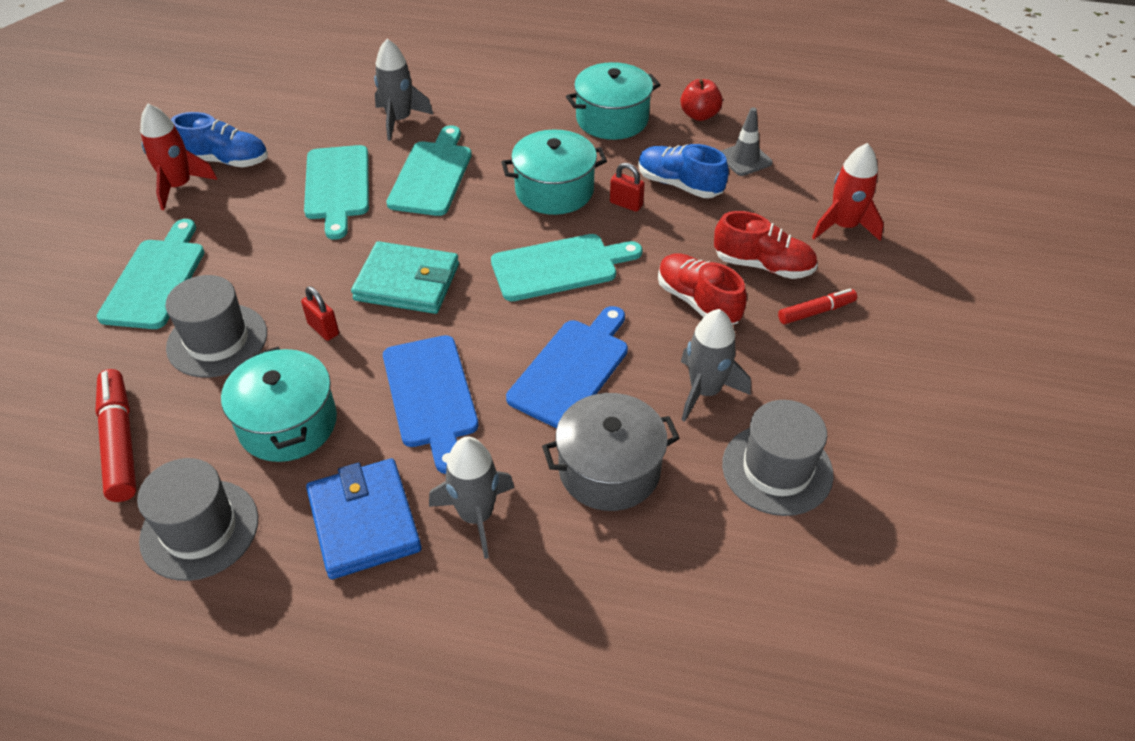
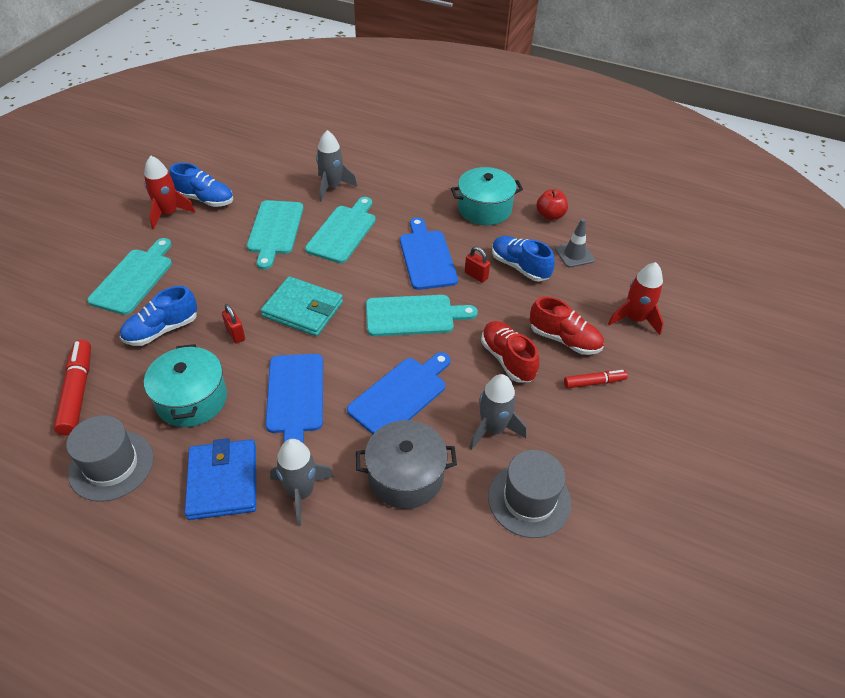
camera: 10 degrees right, 0 degrees up
grey hat [165,275,267,378] -> blue shoe [120,286,197,346]
turquoise pot [501,129,607,215] -> blue cutting board [400,217,458,290]

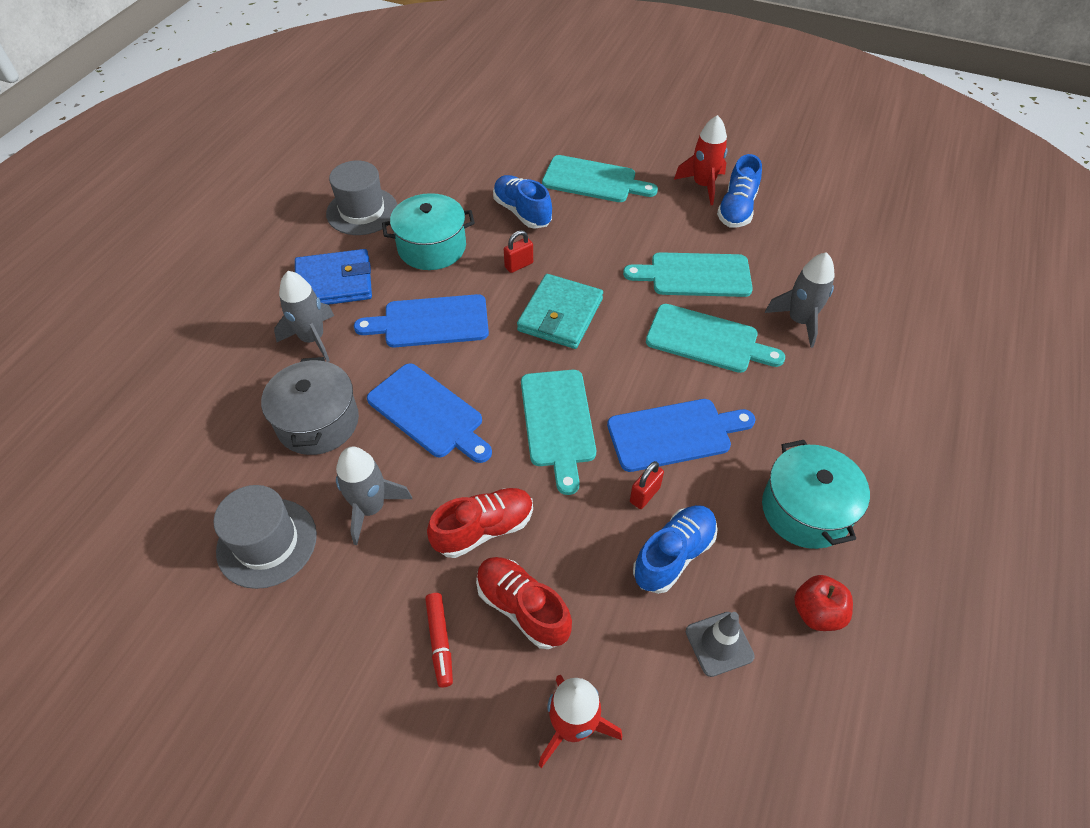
camera: 90 degrees right, 5 degrees up
red marker [54,340,91,436] -> none
red shoe [530,296,604,355] -> red shoe turned 105 degrees clockwise [476,557,572,649]

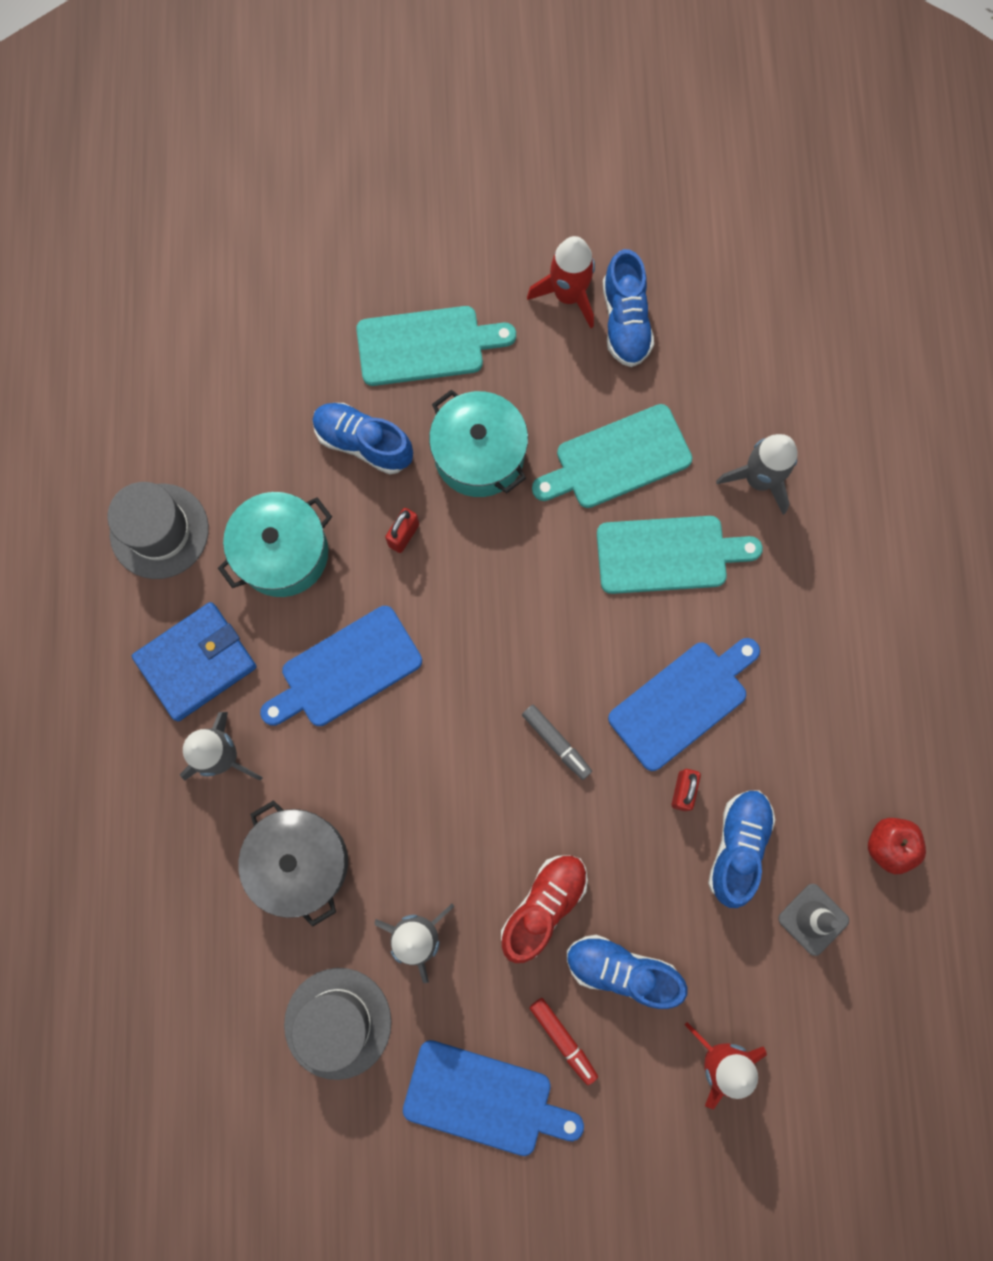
camera: 25 degrees left, 25 degrees up
blue cutting board [367,363,492,463] -> blue cutting board moved to [403,1040,584,1156]
red shoe [476,557,572,649] -> blue shoe [567,935,688,1009]
turquoise wallet [517,274,603,349] -> none
turquoise cutting board [521,370,596,495] -> grey marker [522,705,592,780]
turquoise pot [762,440,870,549] -> turquoise pot moved to [429,389,528,497]

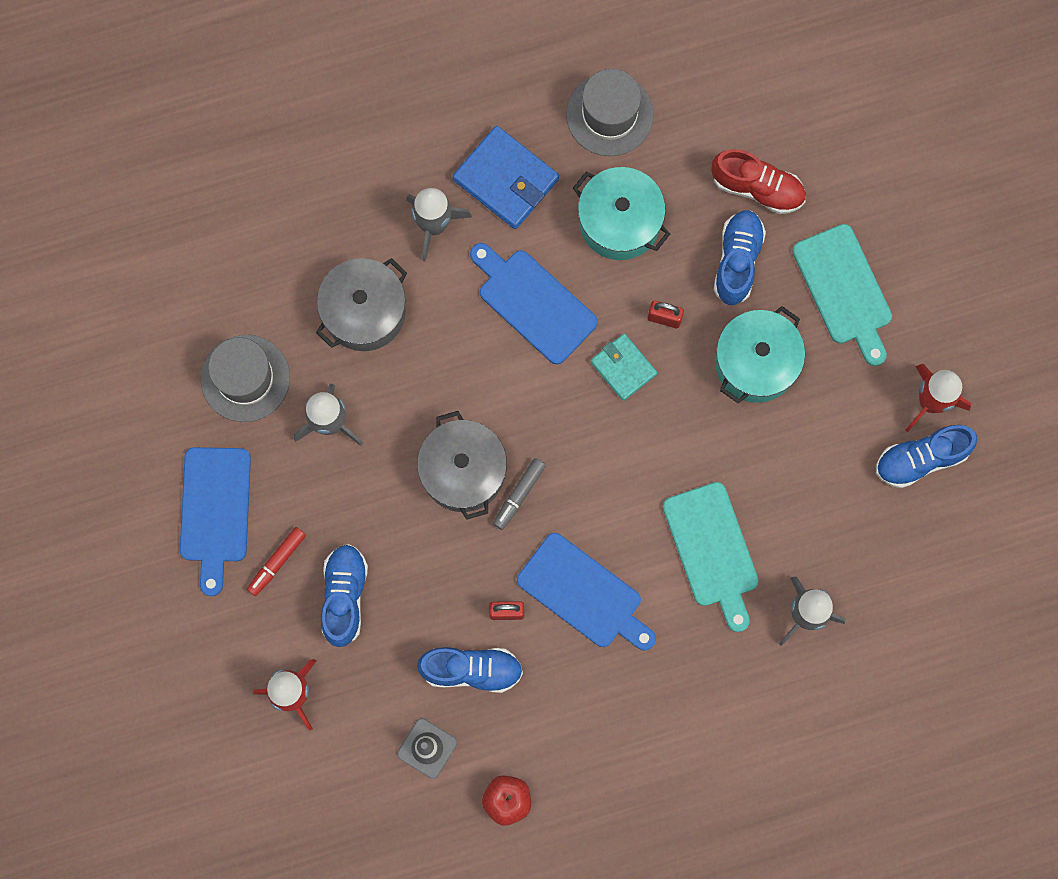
camera: 75 degrees right, 0 degrees up
red shoe [501,855,588,963] -> red shoe moved to [711,149,806,214]
turquoise cutting board [532,404,692,508] -> none
none -> grey pot [417,411,507,520]
none -> turquoise wallet [590,334,657,401]

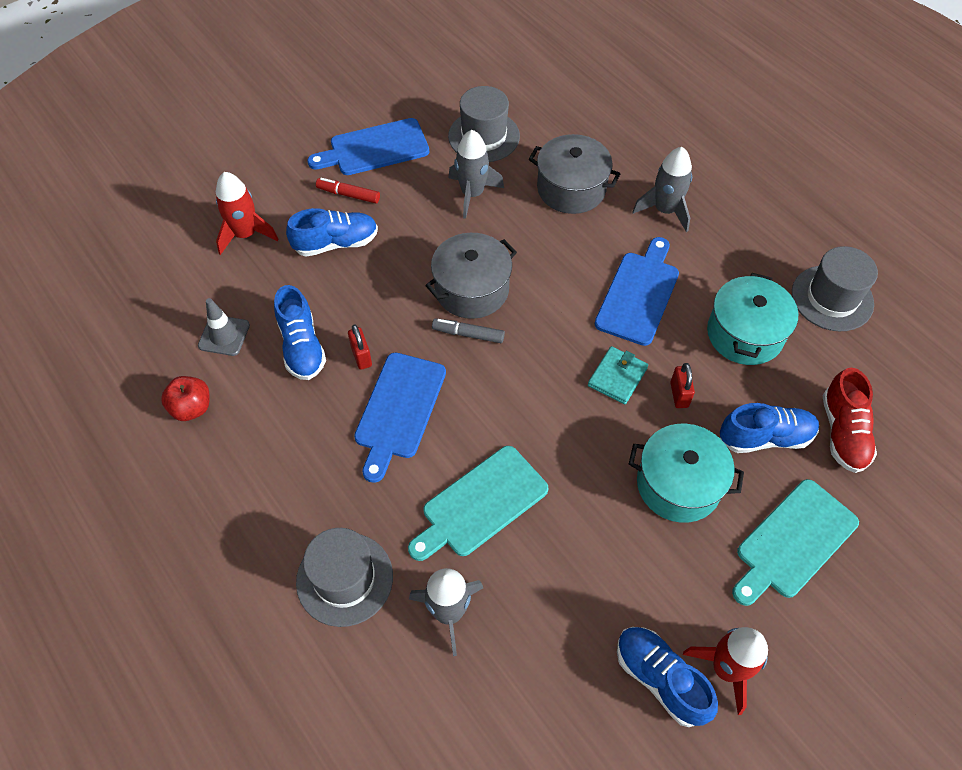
camera: 70 degrees right, 20 degrees down
blue wallet [452,126,559,229] -> none
none -> grey hat [296,528,393,627]

